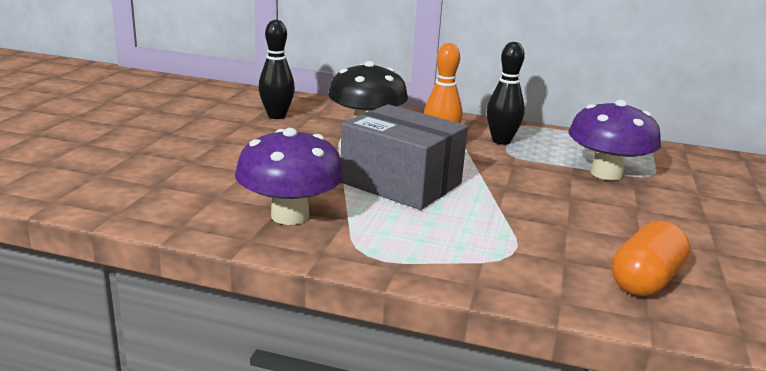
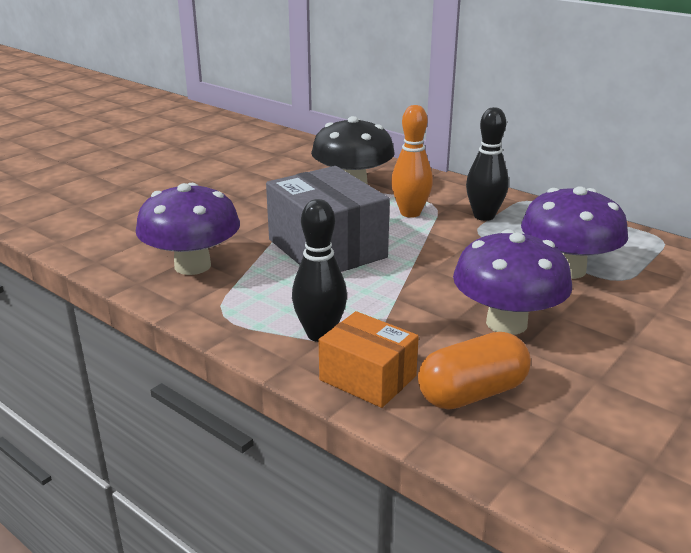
camera: 25 degrees right, 5 degrees up
black bowling pin [259,20,295,119] -> black bowling pin moved to [292,199,347,342]
none -> orange box [319,311,419,408]
none -> purple mushroom [453,229,572,335]

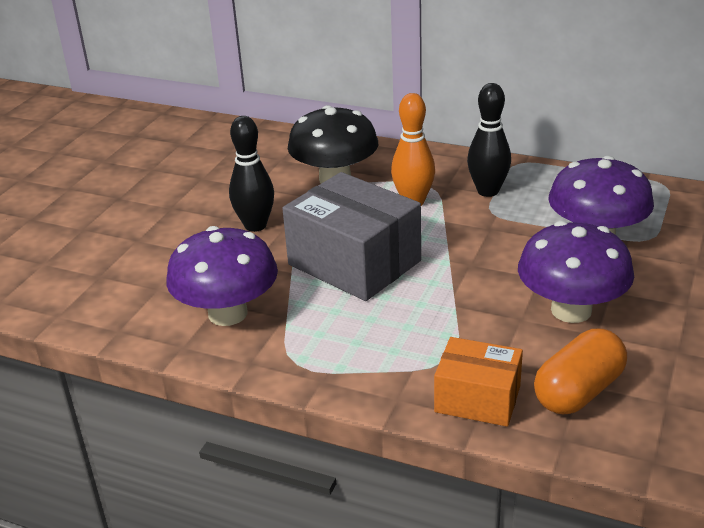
camera: 15 degrees left, 5 degrees up
black bowling pin [292,199,347,342] -> black bowling pin moved to [229,116,274,232]

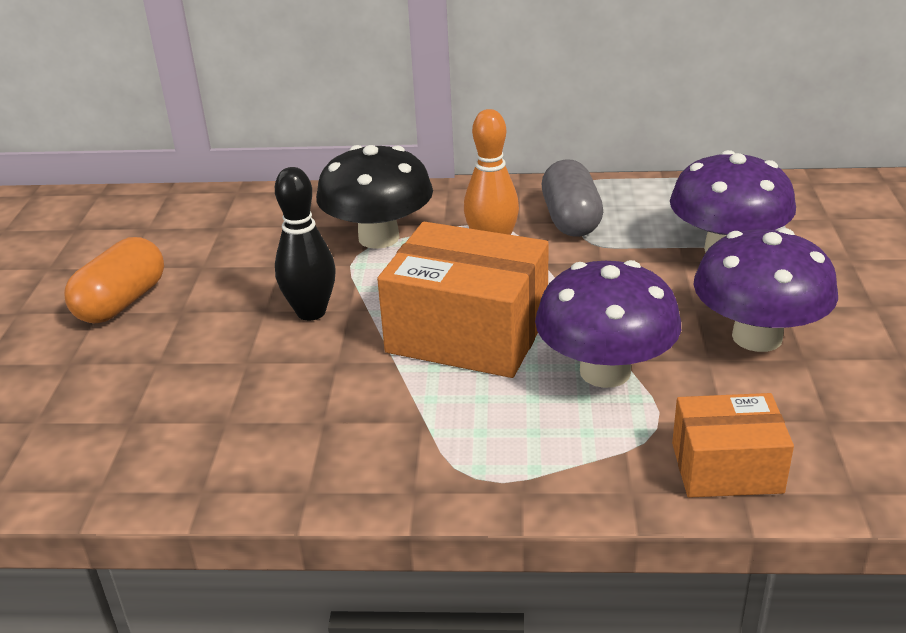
camera: 20 degrees left, 0 degrees up
purple mushroom [166,226,278,326] -> purple mushroom moved to [535,260,681,388]
grey box [282,172,421,301] -> orange box [377,222,549,378]
black bowling pin [467,83,511,197] -> grey capsule [542,159,603,237]
orange capsule [534,329,627,414] -> orange capsule moved to [64,237,164,323]

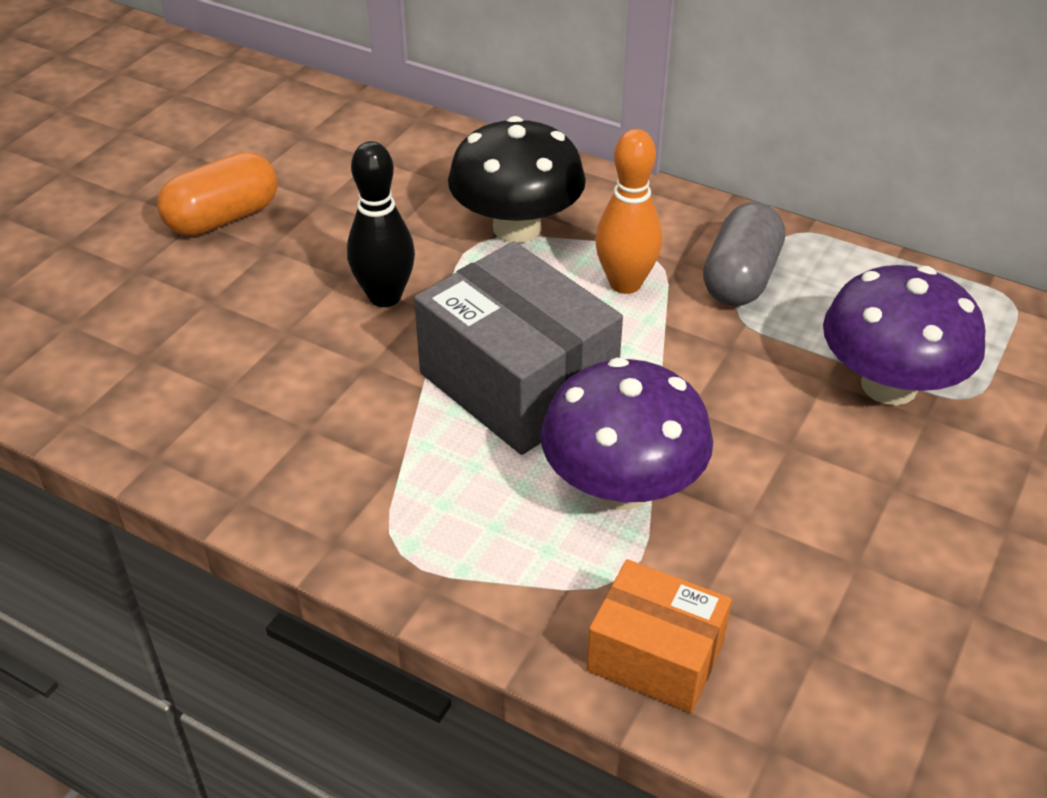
camera: 25 degrees right, 10 degrees up
orange box [377,222,549,378] -> grey box [414,241,623,455]
purple mushroom [694,228,838,352] -> none

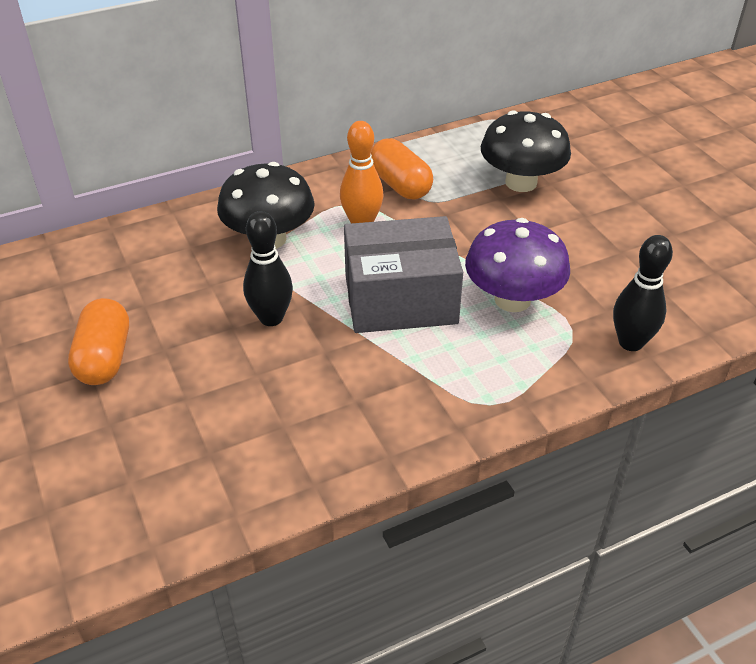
camera: 55 degrees left, 0 degrees up
orange box [587,559,732,713] -> black bowling pin [613,235,673,351]
grey capsule [703,202,785,306] -> orange capsule [371,138,433,200]
purple mushroom [823,265,986,405] -> black mushroom [481,110,571,192]

